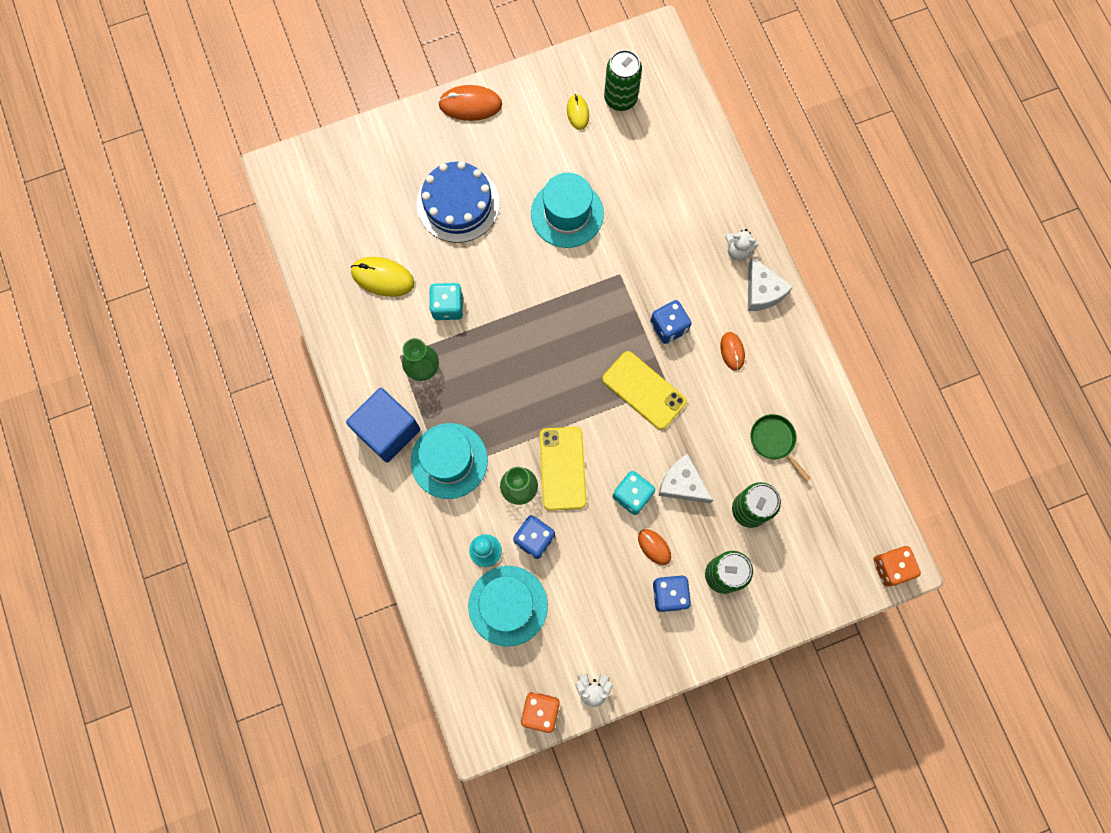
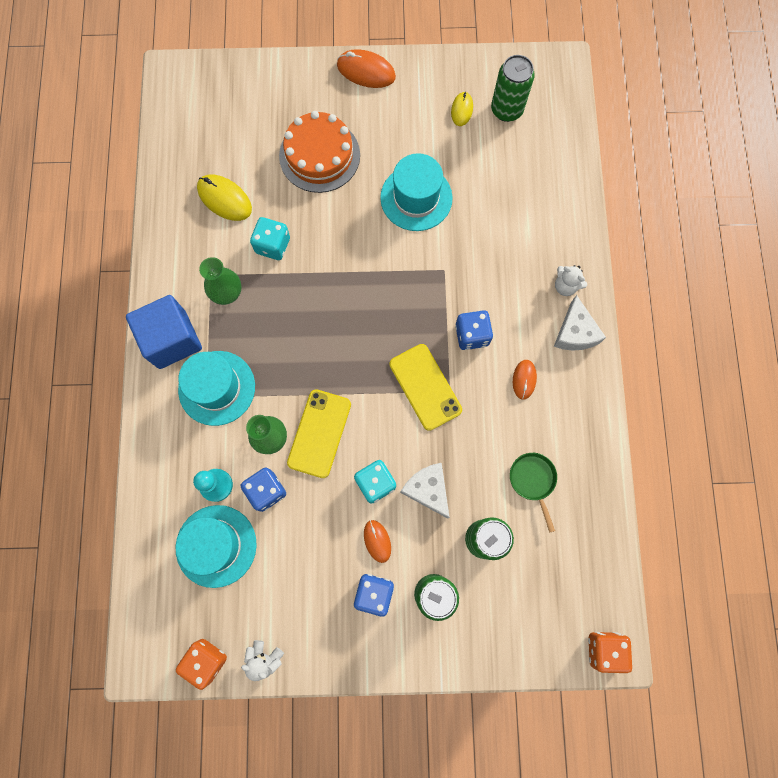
camera: 20 degrees right, 0 degrees up
blue cake [417,161,500,243] -> orange cake [279,111,360,193]

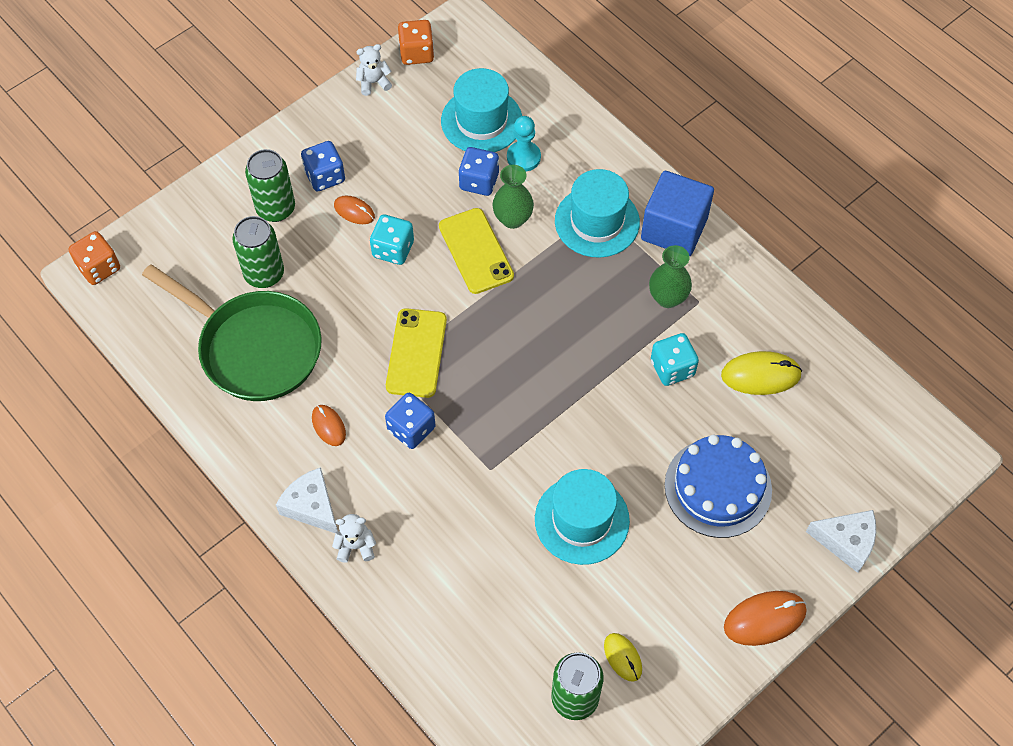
camera: 140 degrees right, 15 degrees down
orange cake [279,111,360,193] -> blue cake [665,435,772,538]
yellow phone [389,344,462,431] -> yellow phone turned 75 degrees clockwise [386,308,447,398]
white cheese [400,463,450,519] -> white cheese moved to [806,510,876,573]
green pan [510,453,557,533] -> green pan [142,264,322,401], size x2.28

